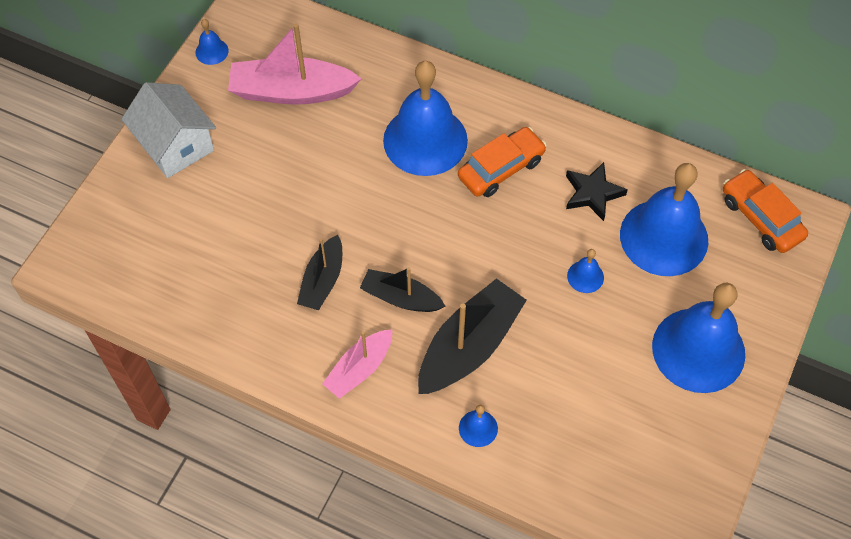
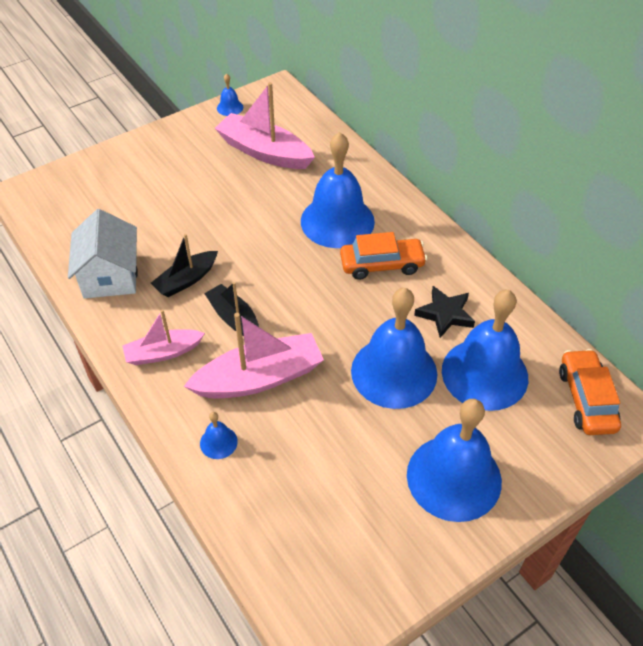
camera: 30 degrees right, 10 degrees down
white house [121,82,216,178] -> white house moved to [68,209,137,298]
black boat [418,278,527,394] -> pink boat [184,313,324,398]
blue bell [567,249,604,293] -> blue bell [351,288,437,409], size x2.44

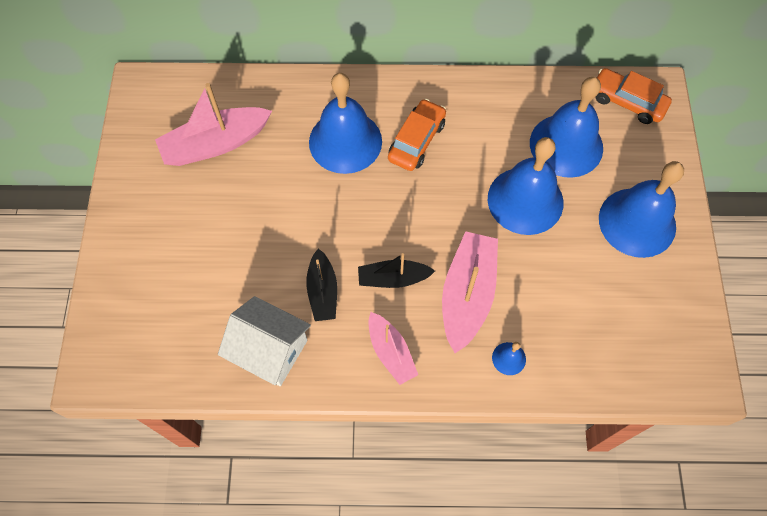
camera: 55 degrees left, 15 degrees up
pink boat [122,310,205,365] -> pink boat turned 45 degrees counterclockwise [368,312,418,385]
blue bell [217,74,243,116] -> none
black star [414,286,475,338] -> none

